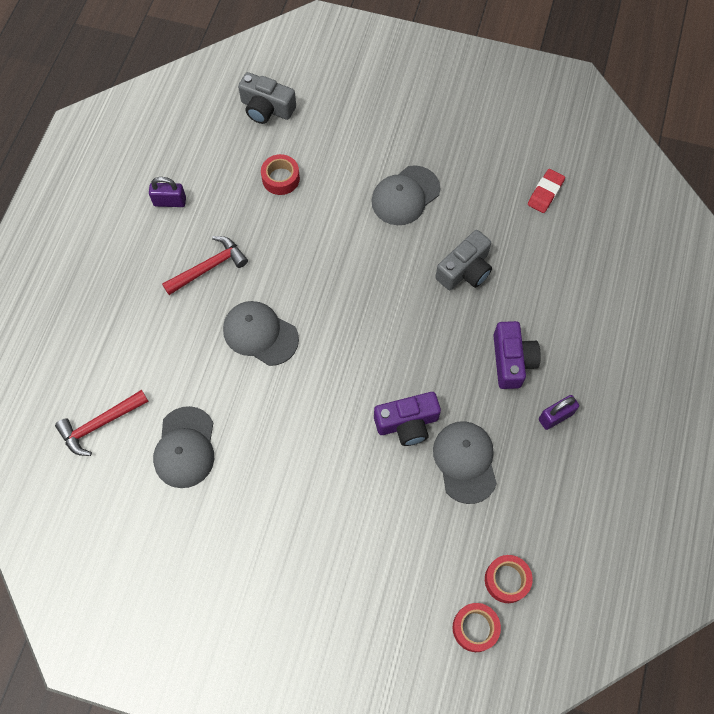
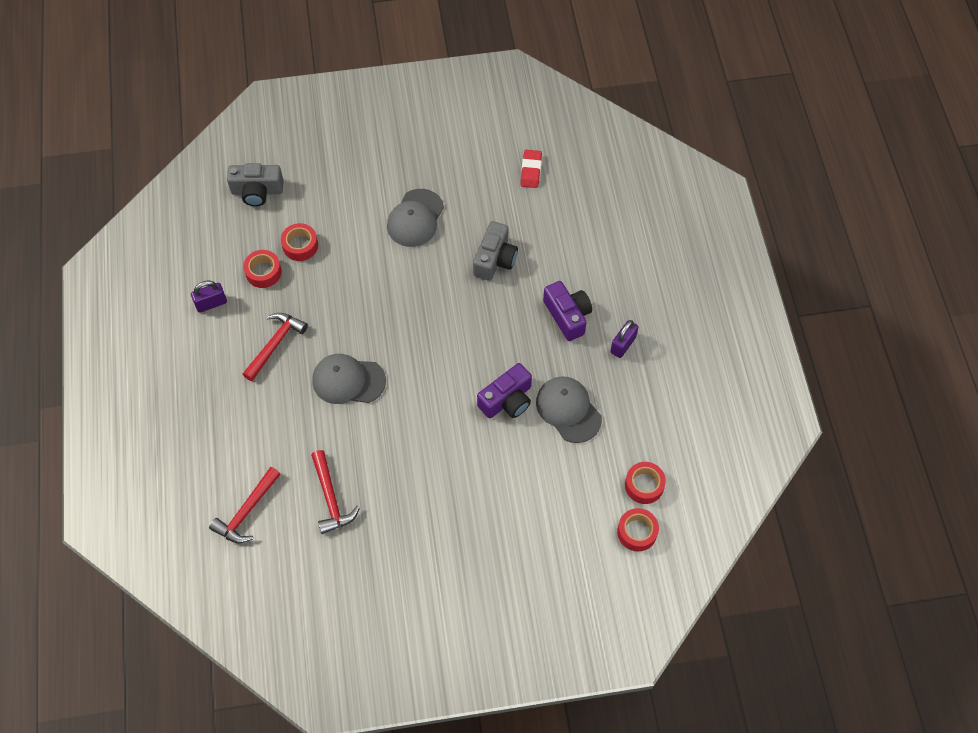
camera: 25 degrees left, 5 degrees down
grey cap [153,406,214,488] -> red hammer [311,450,360,534]
none -> red tape [243,250,282,288]

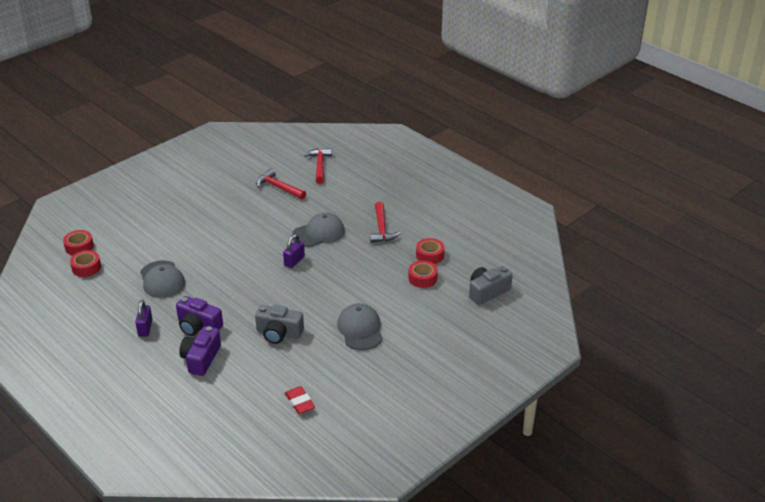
camera: 145 degrees right, 25 degrees down
purple padlock [191,281,227,313] -> purple padlock moved to [283,234,305,268]
grey camera [473,221,518,281] -> grey camera turned 60 degrees counterclockwise [255,305,304,344]
purple camera [477,363,532,418] -> purple camera moved to [179,326,221,376]
grey cap [536,376,602,443] -> grey cap turned 45 degrees clockwise [140,260,185,298]

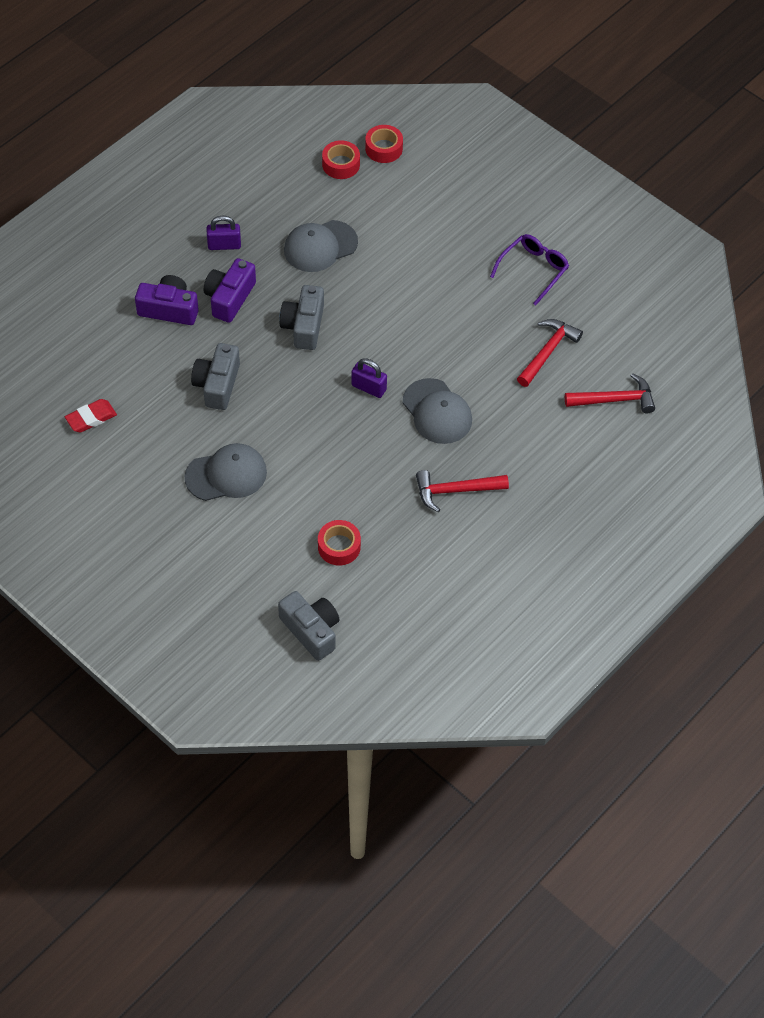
camera: 85 degrees right, 20 degrees up
red tape [416,238,445,264] -> none
none -> grey camera [279,285,324,350]
none -> purple glasses [490,234,569,306]

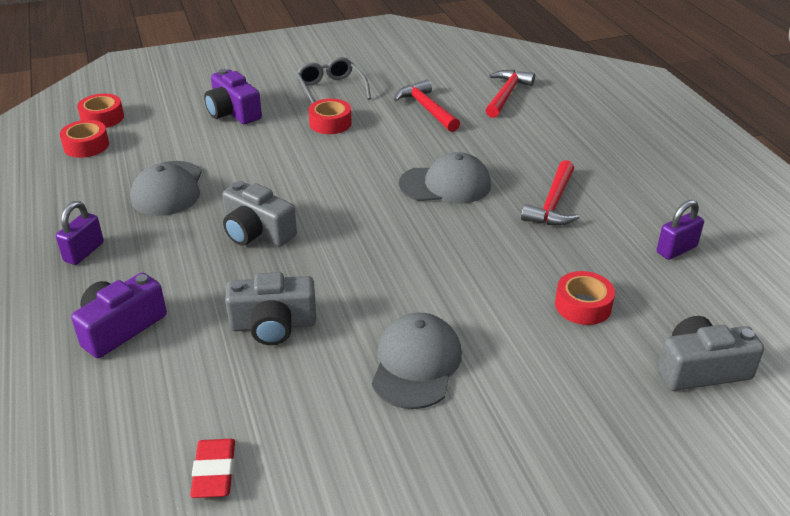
camera: 60 degrees left, 20 degrees down
grey camera [191,343,240,410] -> grey camera turned 45 degrees counterclockwise [225,272,316,345]
purple camera [204,258,256,323] -> purple camera moved to [204,69,262,124]
purple padlock [351,358,387,398] -> purple padlock moved to [657,200,704,260]
purple glasses [490,234,569,306] -> grey glasses [296,57,371,103]
none -> red tape [309,99,352,134]

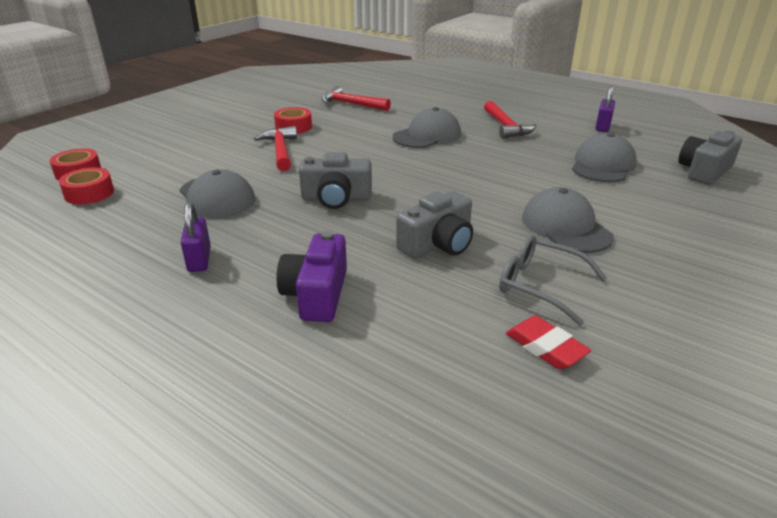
camera: 35 degrees left, 5 degrees down
purple camera [204,69,262,124] -> none
grey glasses [296,57,371,103] -> grey glasses moved to [499,235,608,326]
red hammer [486,70,535,118] -> red hammer moved to [254,126,297,171]
red tape [555,271,615,325] -> grey cap [572,133,637,182]

